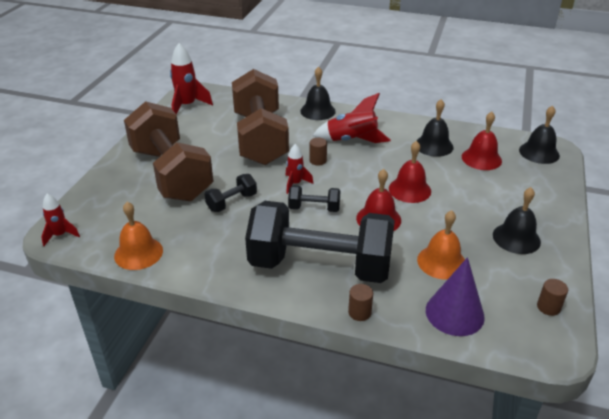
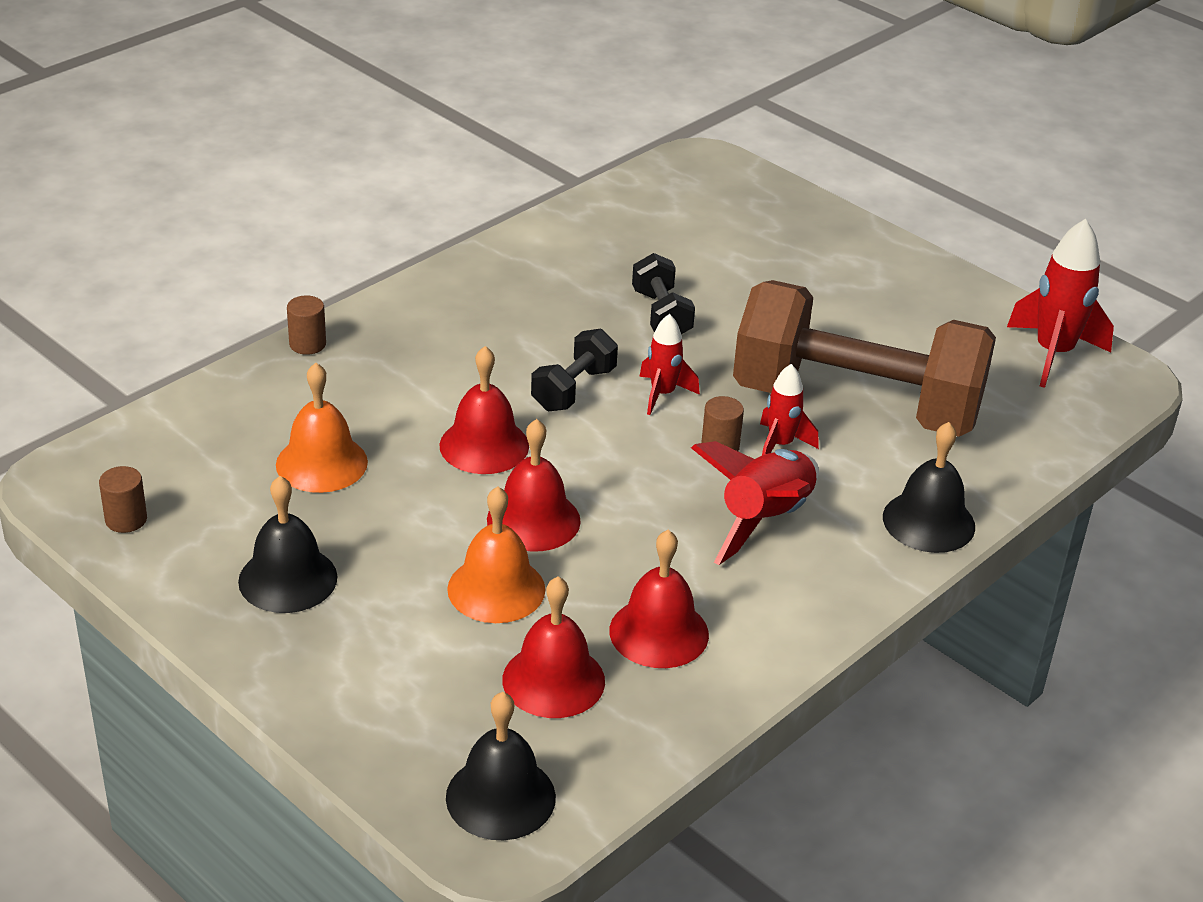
camera: 115 degrees right, 0 degrees up
red rocket [41,194,80,246] -> red rocket moved to [760,364,819,456]
orange bell [114,202,163,270] -> orange bell moved to [447,486,545,623]
brown dumbbell [124,101,214,202] -> none
black dumbbell [245,201,395,283] -> none
black bell [416,99,453,157] -> red bell [609,530,709,668]
purple cone [426,257,485,336] -> none

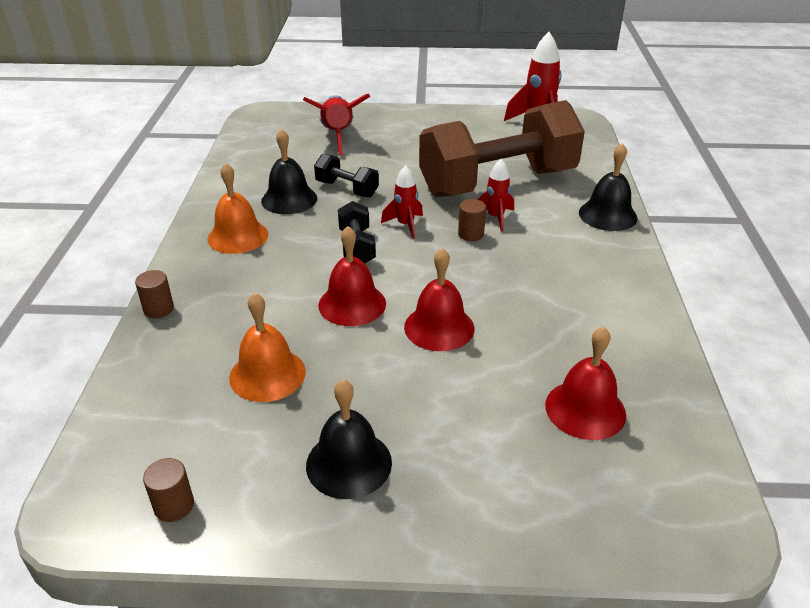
camera: 40 degrees left, 0 degrees up
black bell [446,692,556,840] -> black bell moved to [261,129,317,214]
orange bell [447,486,545,623] -> orange bell moved to [208,163,268,254]
red bell [609,530,709,668] -> none
red rocket [691,441,819,565] -> red rocket moved to [303,94,370,155]

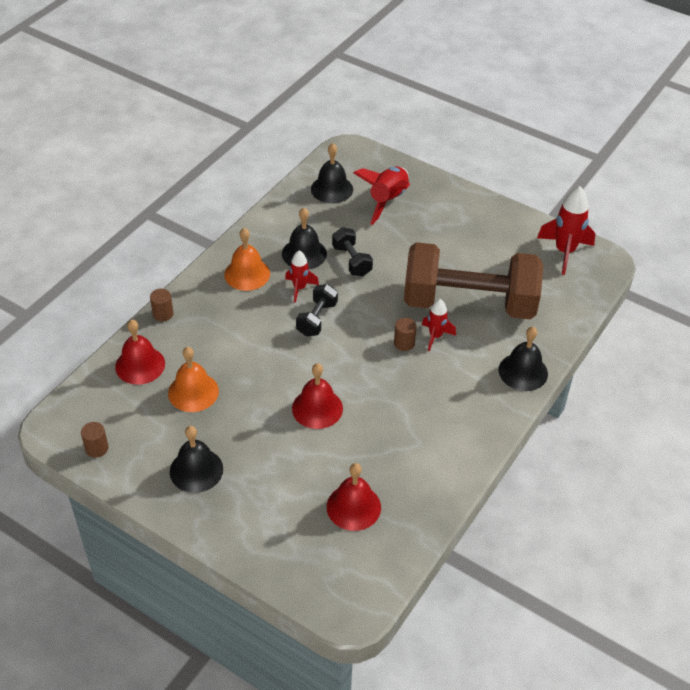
camera: 30 degrees right, 10 degrees up
red bell [318,226,386,326] -> red bell moved to [115,320,165,385]
red rocket [381,165,423,239] -> red rocket moved to [285,250,319,303]
none -> black bell [311,143,353,204]

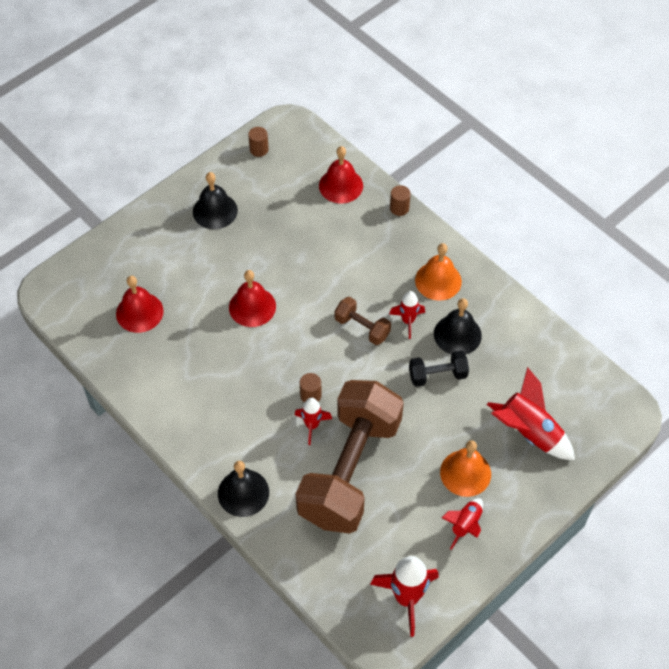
camera: 105 degrees right, 10 degrees up
orange bell [168,347,219,412] -> orange bell moved to [440,440,491,497]
black dumbbell [296,284,338,336] -> brown dumbbell [335,297,391,345]
black bell [311,143,353,204] -> none
none -> red rocket [441,498,483,550]

